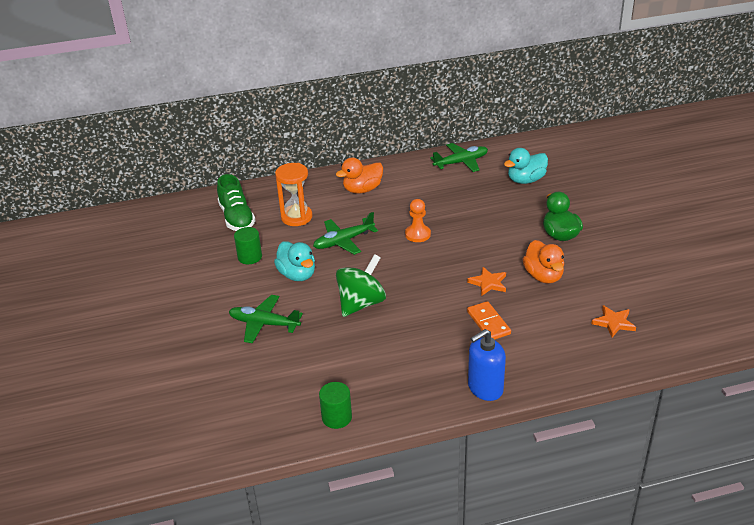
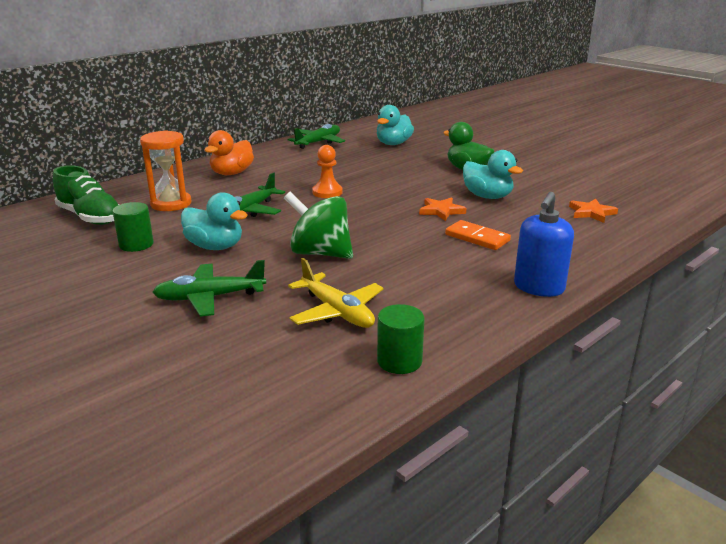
camera: 30 degrees left, 10 degrees down
green spinning top [336,254,386,317] -> green spinning top turned 75 degrees counterclockwise [284,192,353,259]
orange duck [523,240,564,284] -> turquoise duck [463,150,523,199]
none -> yellow plane [288,258,383,328]

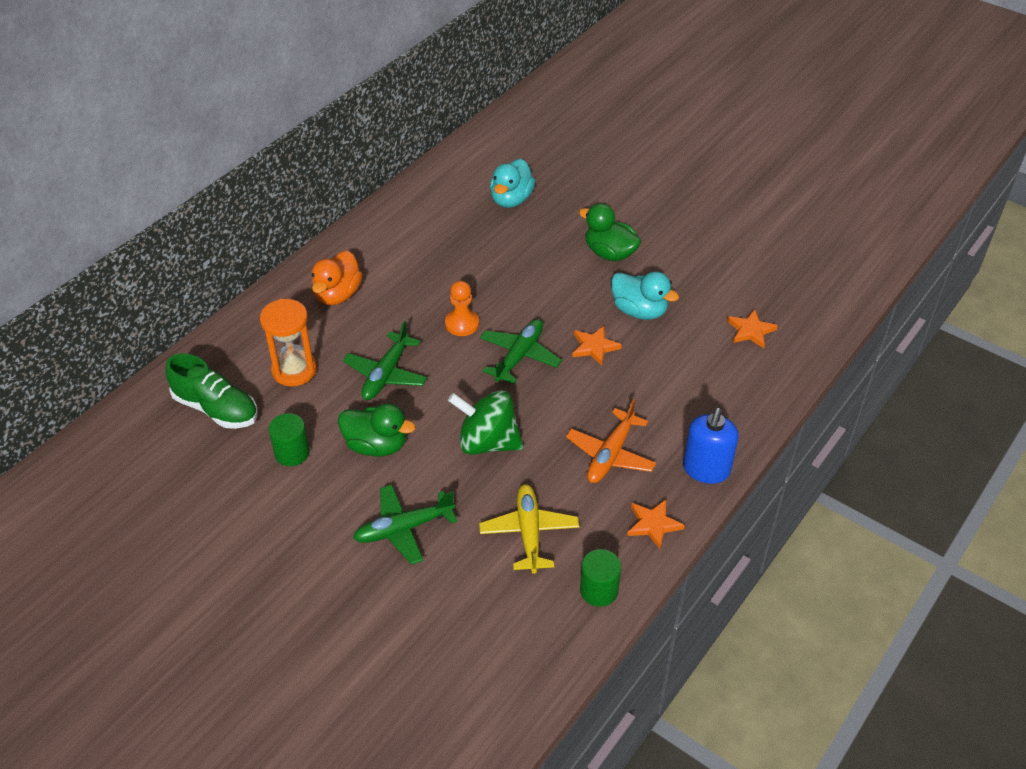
camera: 10 degrees left, 20 degrees up
turquoise duck [181,192,248,250] -> green duck [338,403,415,457]
green plane [288,124,345,149] -> green plane moved to [480,319,562,384]
yellow plane [288,258,383,328] -> yellow plane turned 135 degrees counterclockwise [479,484,579,574]
orange domino [445,220,511,250] -> none
none -> orange plane [566,399,656,483]
none -> orange star [627,499,685,549]

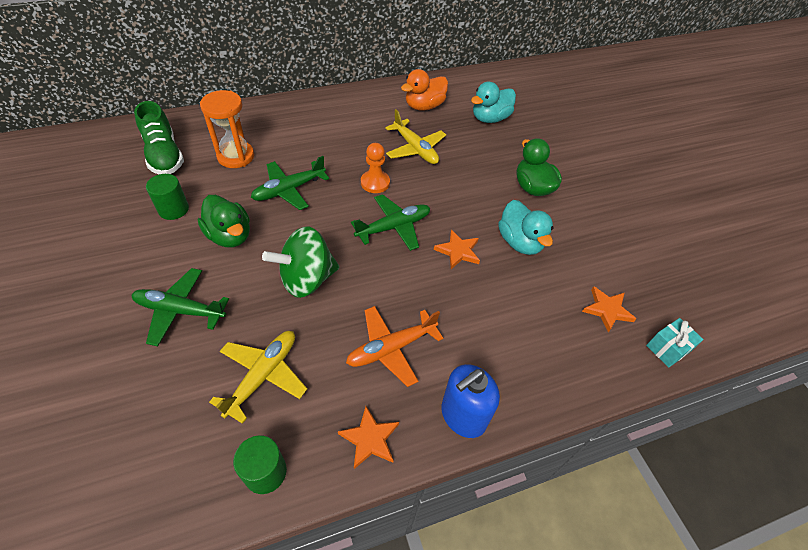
camera: 30 degrees right, 5 degrees up
orange duck [312,250,363,305] -> orange duck moved to [401,69,448,111]
green spinning top [448,390,523,455] -> green spinning top turned 75 degrees counterclockwise [262,227,339,298]
none -> yellow plane [385,109,446,164]
none -> turquoise gift [646,318,704,367]

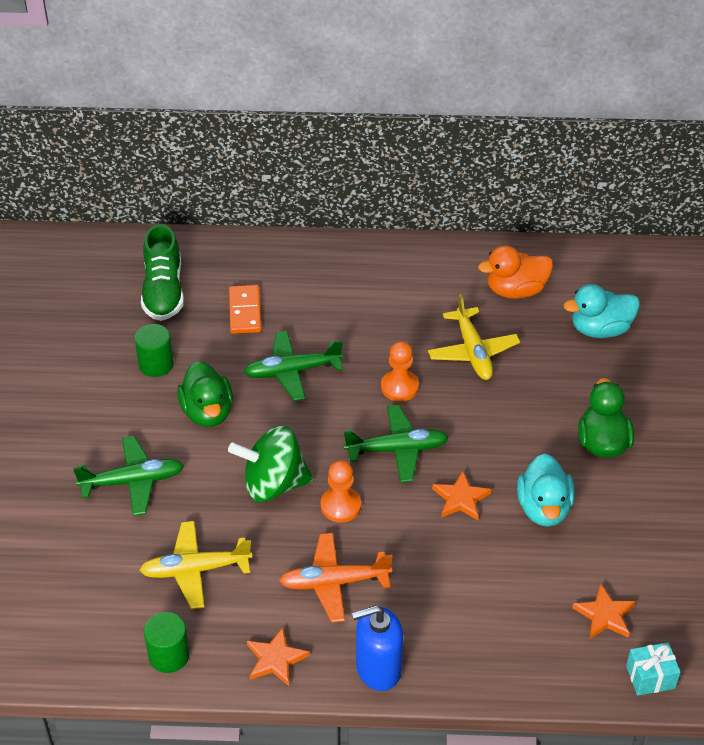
camera: 25 degrees right, 5 degrees down
green plane [132,268,229,346] -> green plane turned 135 degrees clockwise [73,436,184,516]
orange hourglass [200,90,254,168] -> orange domino [229,285,261,334]
yellow plane [209,331,307,424] -> yellow plane turned 150 degrees counterclockwise [139,521,252,609]
none -> orange pawn [321,460,361,523]

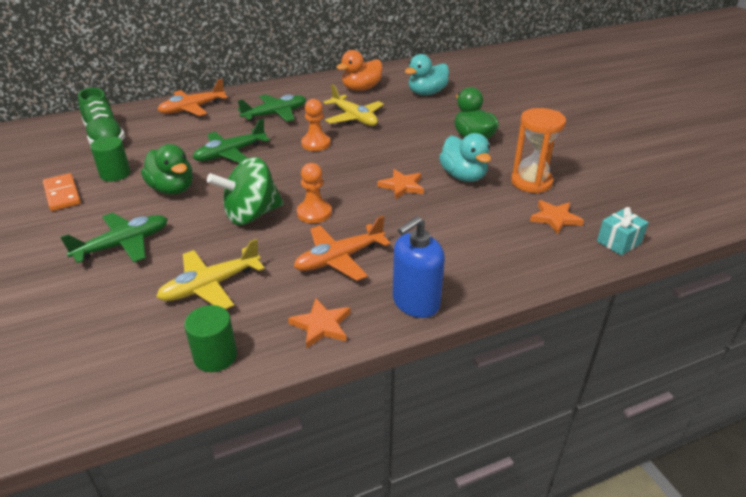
camera: 25 degrees left, 10 degrees down
orange domino [229,285,261,334] -> orange domino moved to [43,173,81,211]
green plane [344,405,449,483] -> green plane moved to [238,94,306,122]
none -> orange plane [157,79,228,116]
none -> orange hourglass [511,108,566,193]

